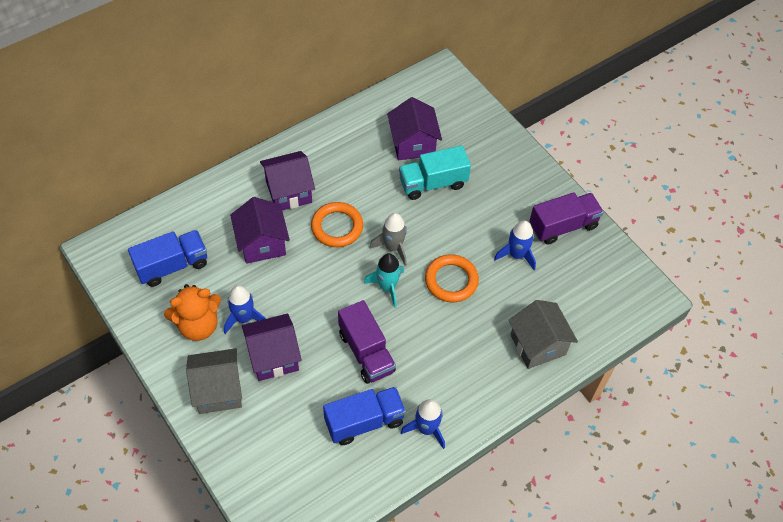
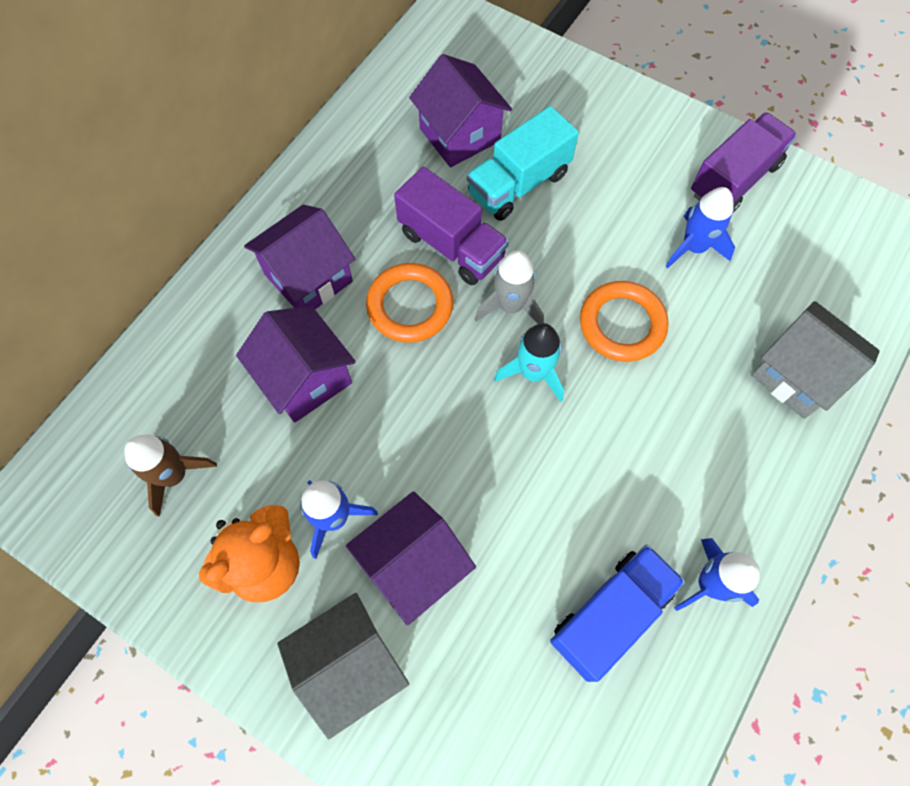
camera: 20 degrees left, 10 degrees up
blue truck [128,230,207,287] -> brown rocket [125,435,217,517]
purple truck [338,300,396,384] -> purple truck moved to [394,167,509,285]

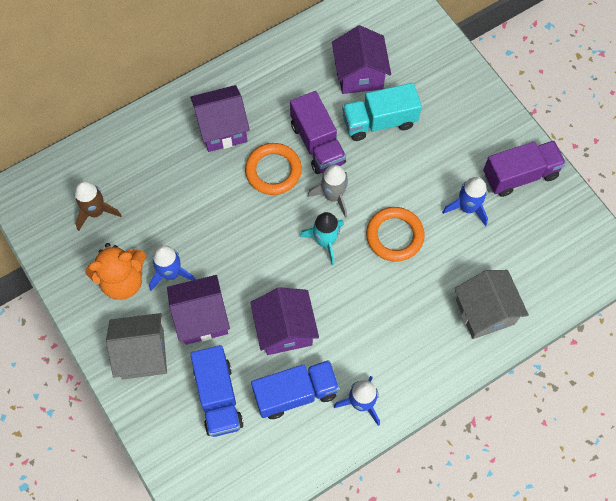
camera: 25 degrees right, 0 degrees up
purple house [236,306,356,423] -> purple house moved to [250,287,319,355]
none -> blue truck [190,345,244,437]

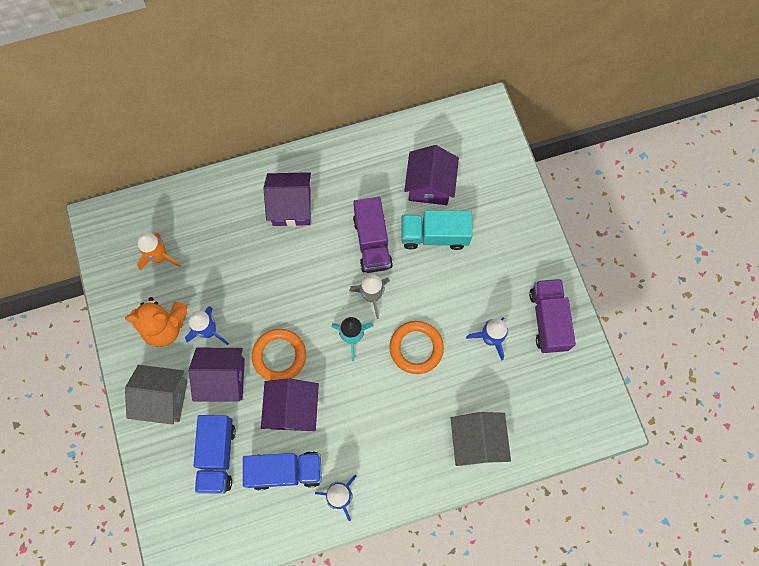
camera: 15 degrees right, 5 degrees up
brown rocket [75,181,122,231] -> orange rocket [137,232,181,271]
orange ring [245,143,302,195] -> orange ring moved to [252,329,306,381]
purple truck [483,140,566,197] -> purple truck turned 90 degrees counterclockwise [529,279,576,353]

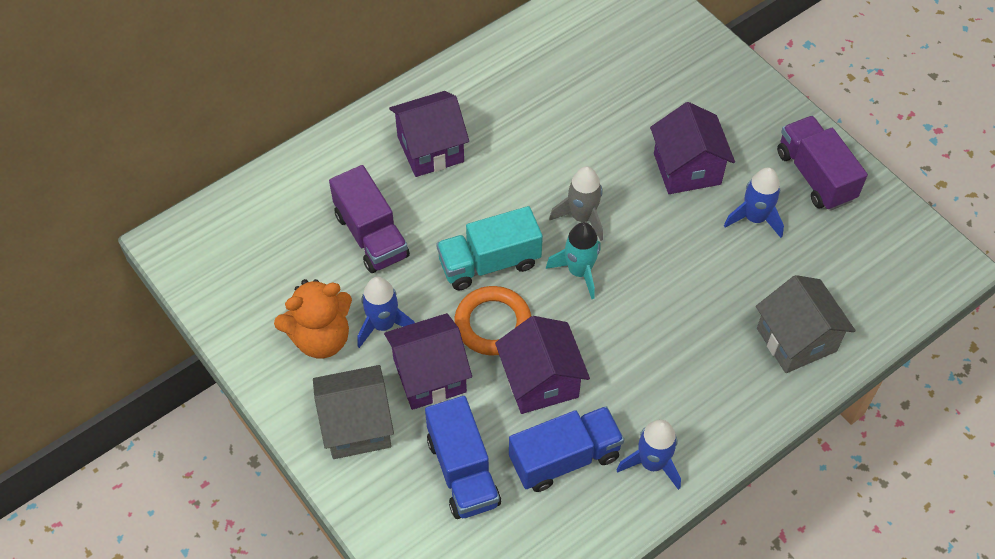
camera: 20 degrees left, 15 degrees down
orange rocket [137,232,181,271] -> none
purple truck [353,197,393,273] -> purple truck moved to [329,165,410,273]
orange ring [389,321,444,374] -> none
turquoise truck [401,210,472,250] -> turquoise truck moved to [436,206,543,290]
purple house [404,145,459,205] -> purple house moved to [650,102,735,194]

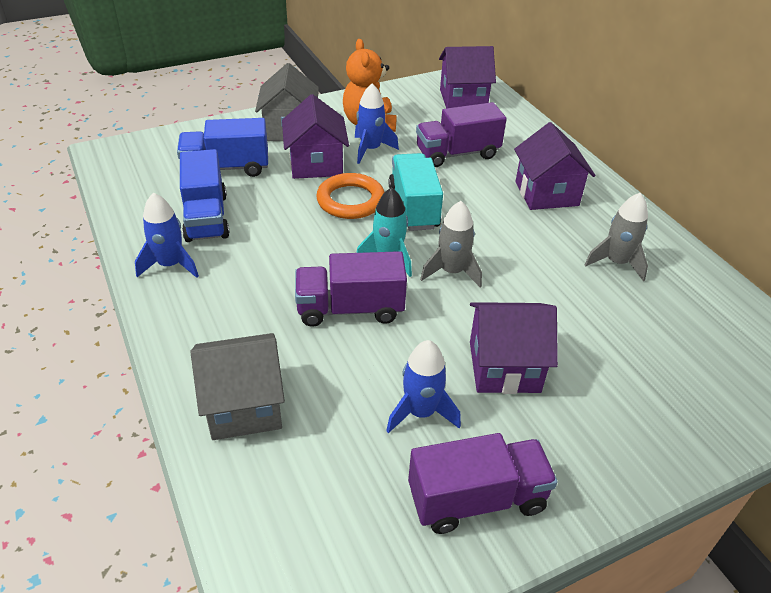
camera: 100 degrees right, 15 degrees down
purple house [495,316,590,414] -> purple house moved to [439,46,496,108]
none -> purple truck [295,251,407,327]
none -> grey rocket [584,193,648,281]

